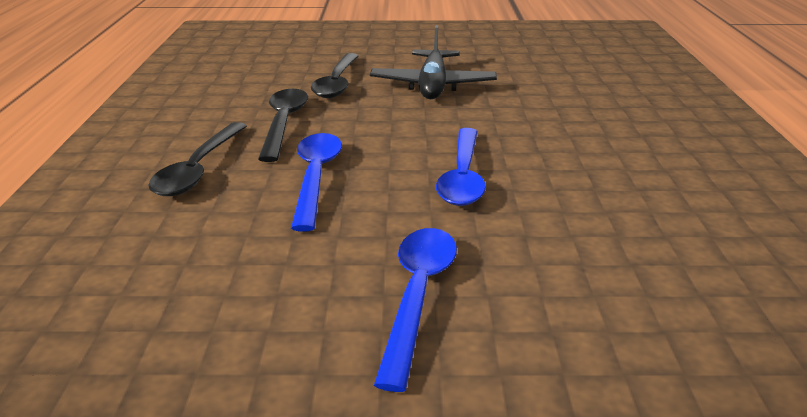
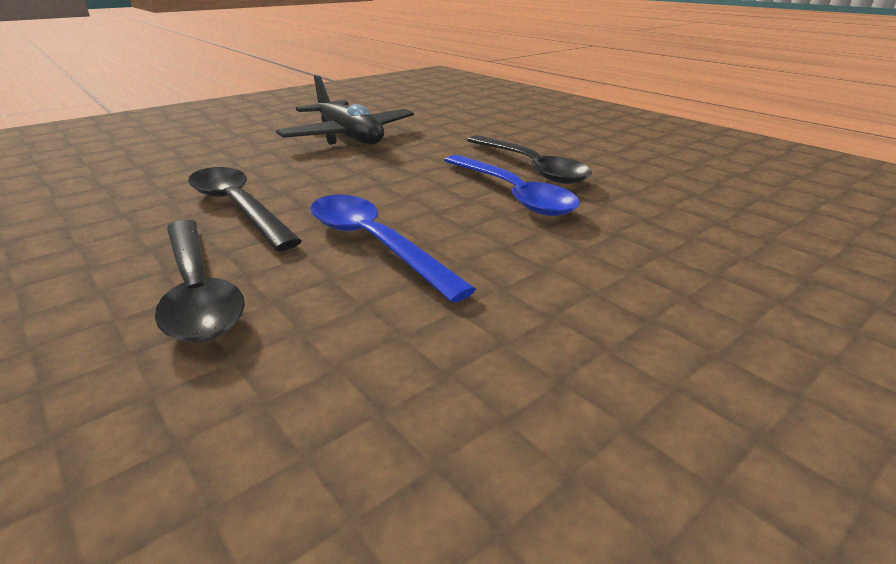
camera: 40 degrees left, 0 degrees up
black spoon [311,53,359,98] -> black spoon moved to [467,135,592,184]
blue spoon [374,228,457,392] -> none

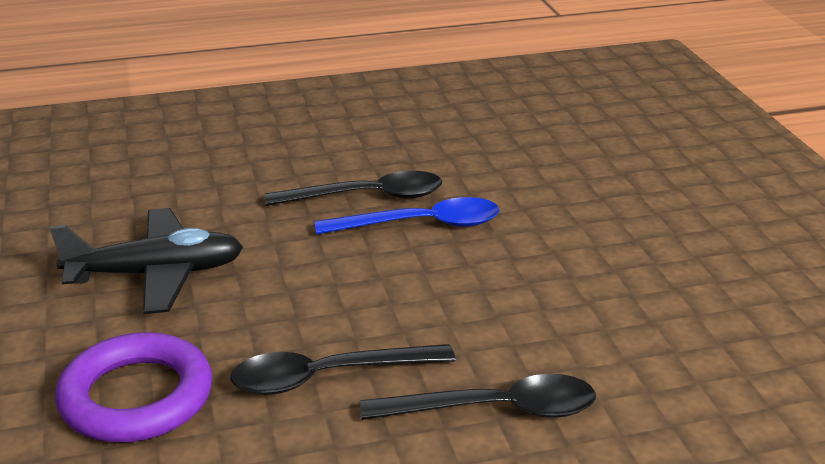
camera: 65 degrees left, 0 degrees up
blue spoon [310,195,476,303] -> none
none -> purple ring [55,332,213,443]

